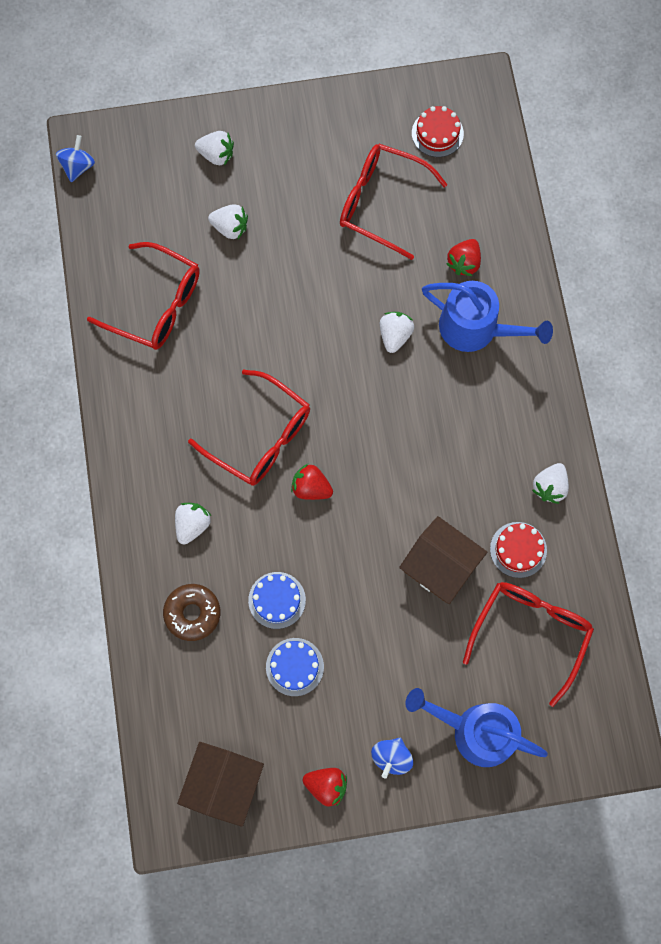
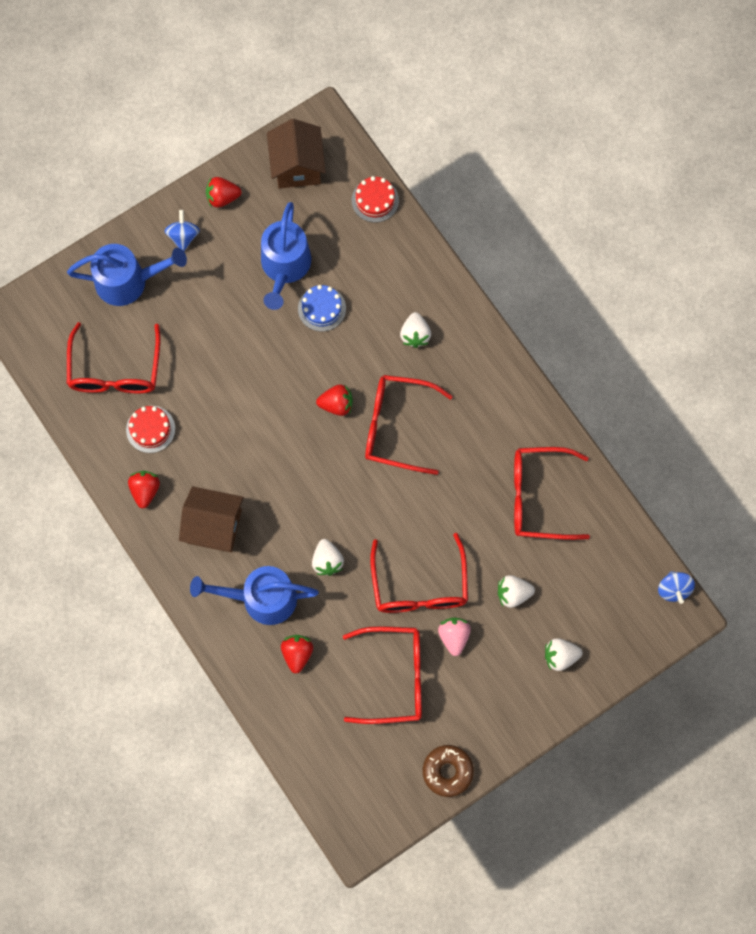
camera: 155 degrees right, 0 degrees up
brown donut [163,584,220,641] -> brown donut moved to [423,745,474,797]
blue cake [266,638,324,696] -> blue watering can [261,202,311,310]
brown house [399,516,487,604] -> brown house moved to [179,486,244,552]
red cake [412,106,464,157] -> red cake moved to [352,176,399,222]
white strawberry [532,463,569,504] -> red strawberry [128,471,160,508]
none -> red glasses [370,533,468,613]
none -> pink strawberry [438,617,471,656]

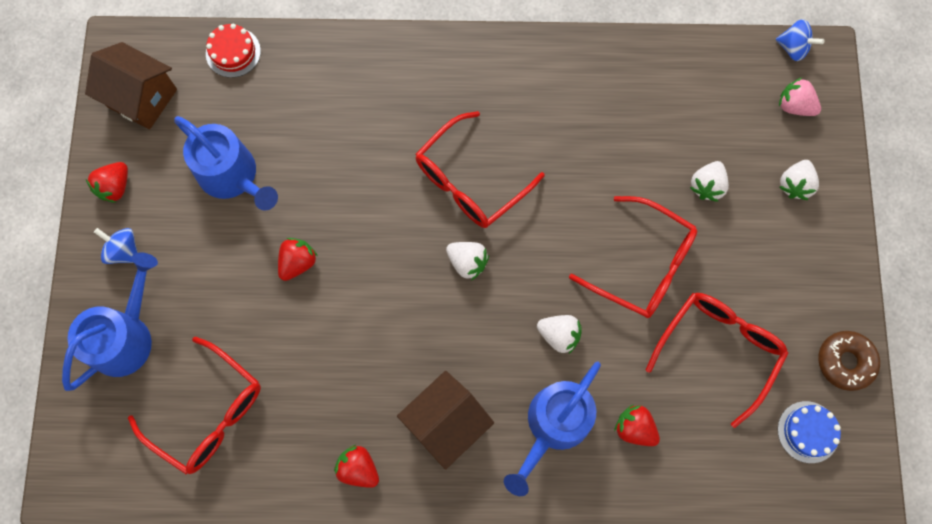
camera: 55 degrees left, 0 degrees up
red cake [126,406,175,453] -> none
blue cake [298,285,346,332] -> blue cake moved to [778,401,841,463]
red strawberry [316,384,353,416] -> red strawberry moved to [278,238,318,281]
white strawberry [400,312,431,348] -> white strawberry moved to [446,242,489,281]
pink strawberry [438,617,471,656] -> pink strawberry moved to [779,78,821,116]
red glasses [514,447,590,540] -> none

